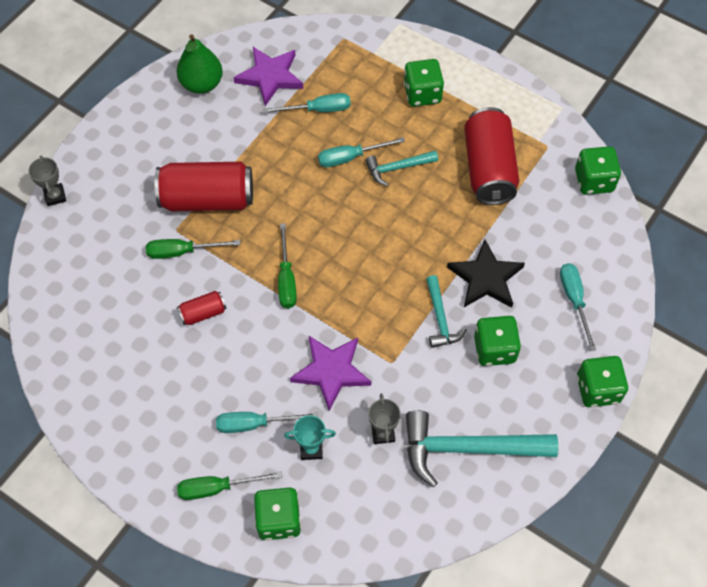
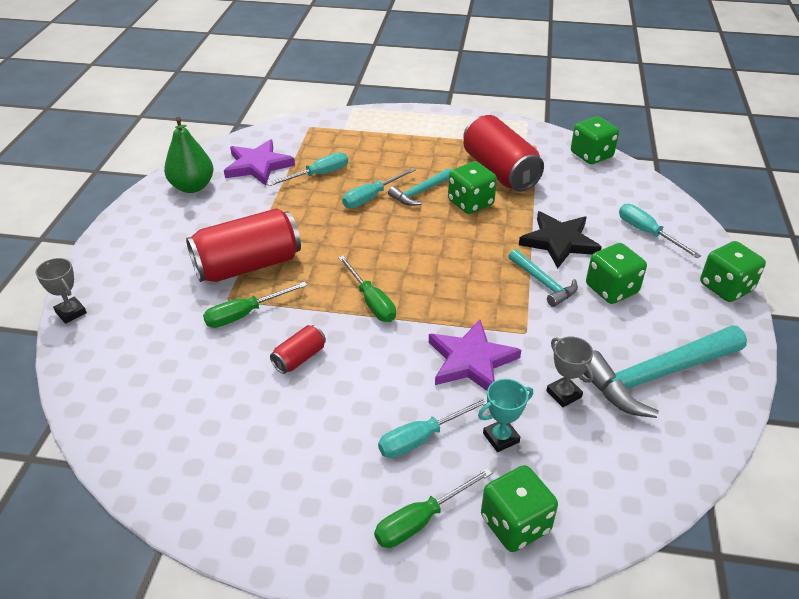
camera: 25 degrees left, 20 degrees down
green dice [404,59,444,107] -> green dice moved to [448,161,497,214]

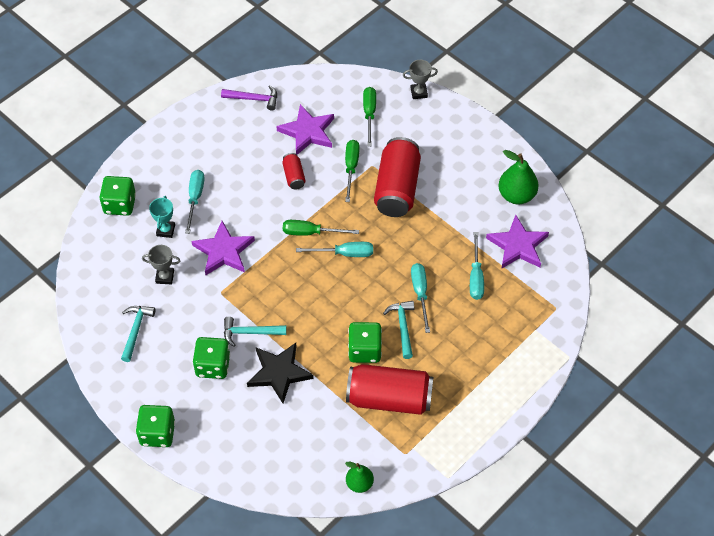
camera: 125 degrees right, 15 degrees up
green screwdriver [374,468,493,548] -> green screwdriver moved to [363,87,376,146]
green dice [571,117,619,164] -> green pear [345,462,374,493]
turquoise hammer [583,325,747,418] -> turquoise hammer [121,306,156,362], size x0.54
turquoise screwdriver [619,204,701,258] -> turquoise screwdriver moved to [296,242,373,257]
none -> purple hammer [221,85,277,111]
none -> purple star [276,104,334,155]

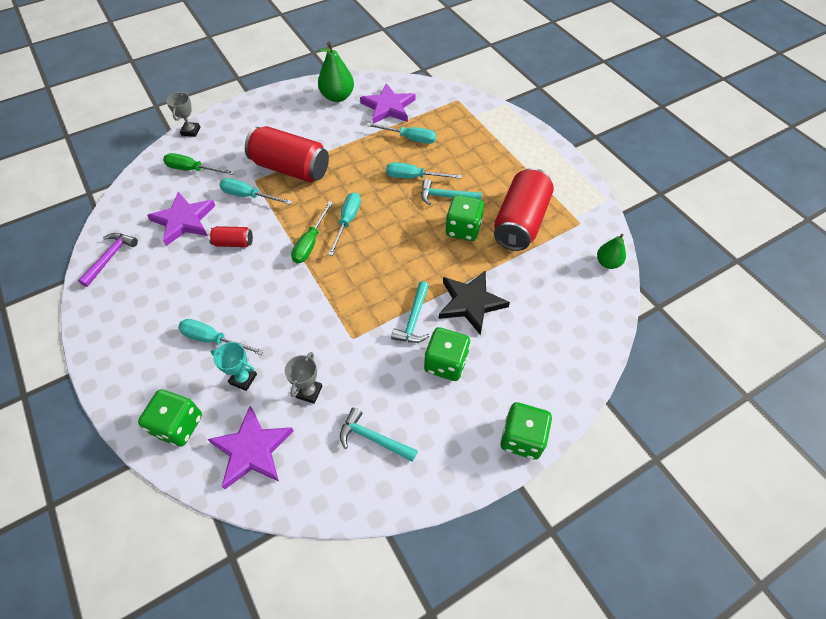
camera: 75 degrees left, 0 degrees up
purple star [191,221,255,276] -> purple star moved to [207,406,294,489]
green screwdriver [345,140,360,202] -> turquoise screwdriver [219,178,292,205]

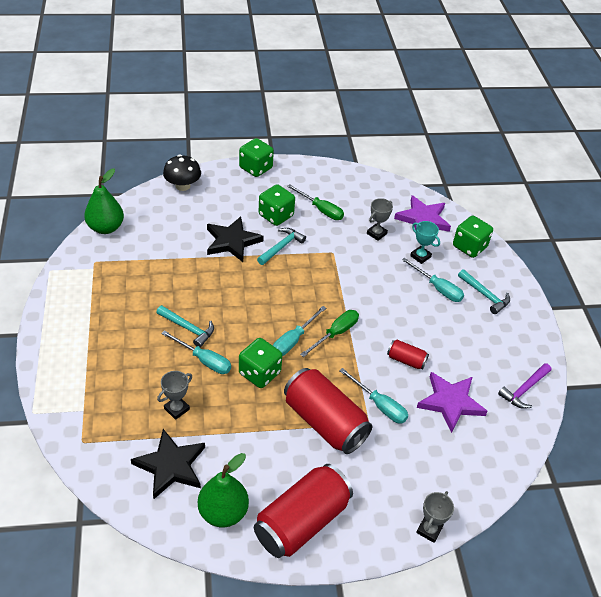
camera: 160 degrees left, 10 degrees down
green screwdriver [163,153,235,175] -> green screwdriver moved to [287,184,344,220]
turquoise hammer [340,407,418,462] -> turquoise hammer moved to [458,269,510,314]
purple star [360,83,415,124] -> black star [131,429,205,499]
turquoise screwdriver [367,123,436,144] -> grey trophy [157,371,192,420]
green dice [445,195,484,241] -> green dice moved to [239,338,282,388]
red can [494,168,554,251] -> red can moved to [254,464,353,558]
green pear [597,234,626,269] -> green pear [84,168,124,234], size x1.60
none -> black mushroom [163,155,201,191]

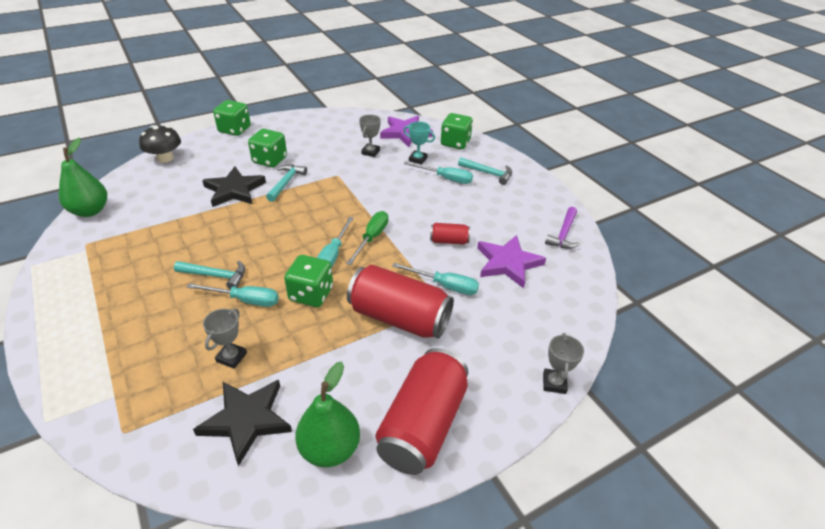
camera: 20 degrees left, 5 degrees down
green screwdriver [287,184,344,220] -> none

